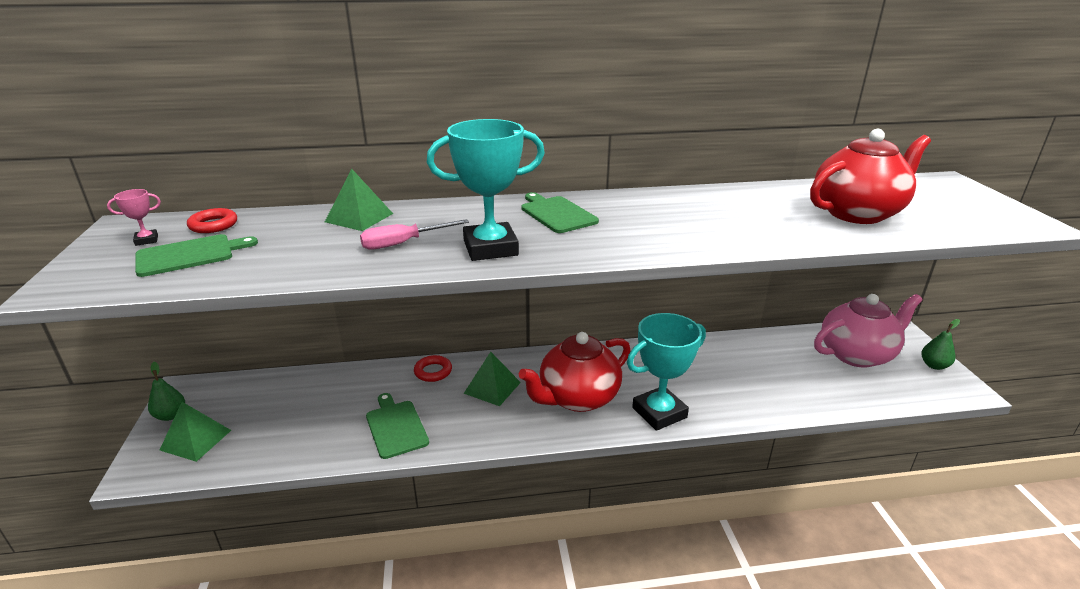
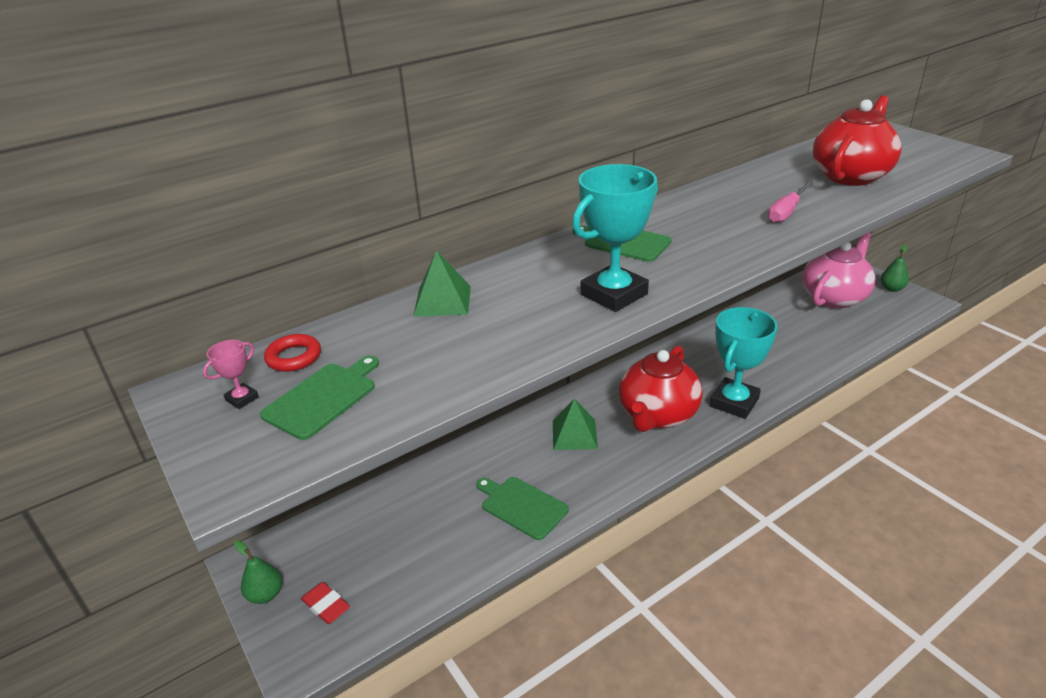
camera: 25 degrees left, 5 degrees up
green pyramid [160,402,231,462] -> red eraser [301,582,350,624]
pink screwdriver [360,219,469,250] -> pink screwdriver moved to [768,181,813,223]
red ring [414,355,452,382] -> none

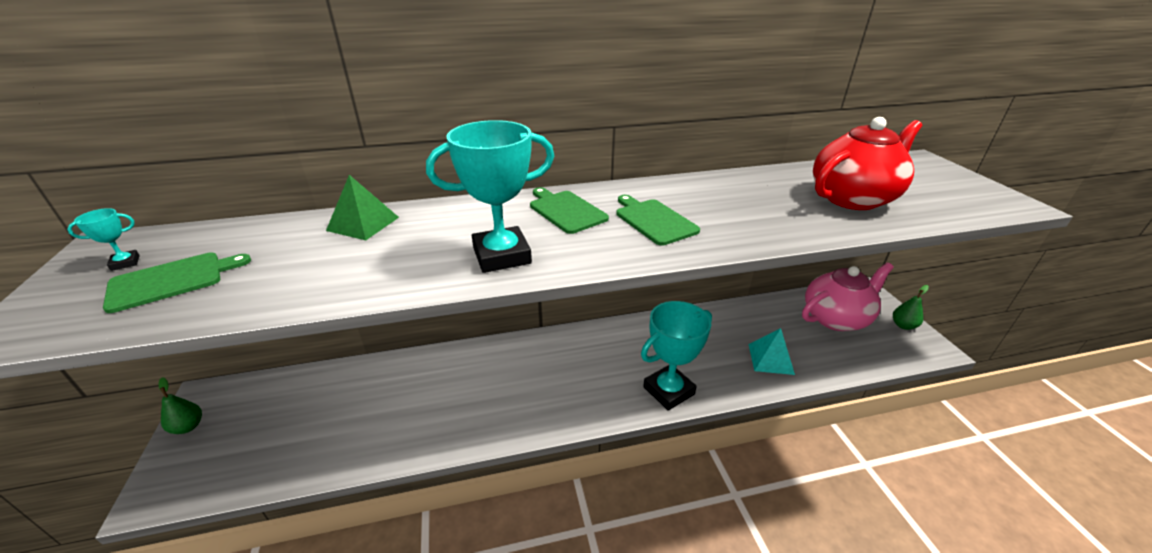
camera: 20 degrees right, 0 degrees up
pink trophy [203,340,259,409] -> turquoise trophy [67,208,140,271]
red ring [264,334,321,372] -> none
red eraser [301,582,350,624] -> none
green cutting board [476,477,569,540] -> green cutting board moved to [616,195,700,246]
green pyramid [553,398,598,450] -> none
red teapot [619,345,702,432] -> none
pink screwdriver [768,181,813,223] -> none
none -> turquoise pyramid [749,328,795,375]

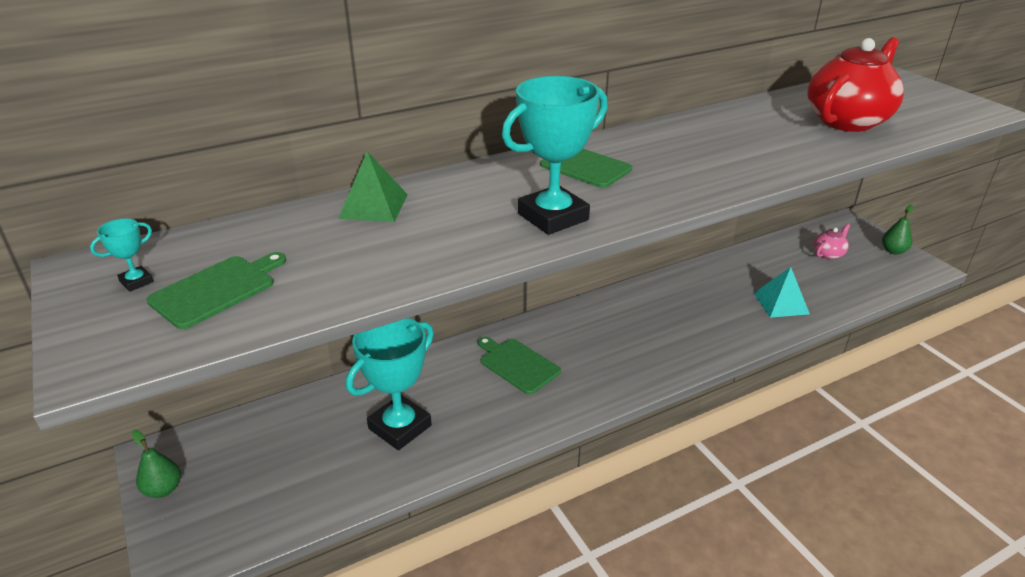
camera: 15 degrees left, 0 degrees up
green cutting board [616,195,700,246] -> green cutting board moved to [478,337,561,395]
turquoise trophy [641,301,712,411] -> turquoise trophy moved to [346,318,434,450]
pink teapot [802,262,894,331] -> pink teapot [814,224,850,260], size x0.46

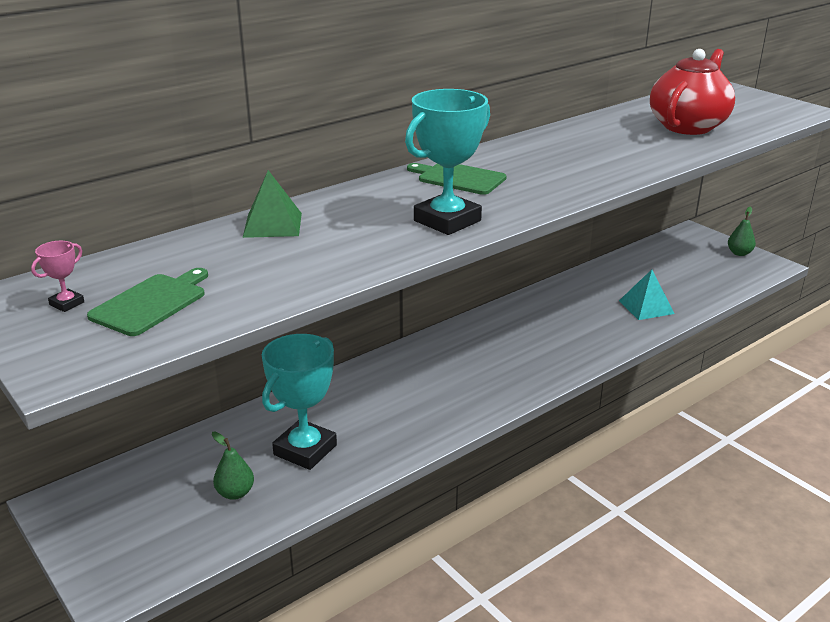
camera: 10 degrees left, 5 degrees down
turquoise trophy [90,219,154,292] -> pink trophy [31,241,84,312]
green pear [132,430,181,498] -> green pear moved to [212,432,254,500]
green cutting board [478,337,561,395] -> none
pink teapot [814,224,850,260] -> none

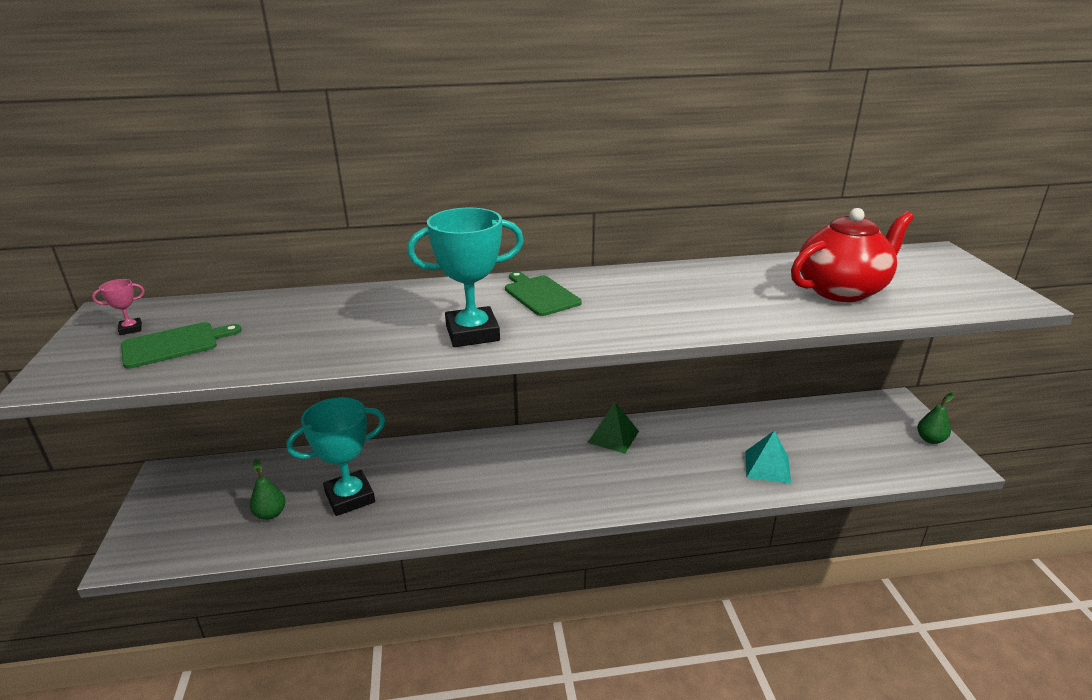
camera: 30 degrees right, 0 degrees up
green pyramid [243,170,302,238] -> green pyramid moved to [587,402,639,454]

